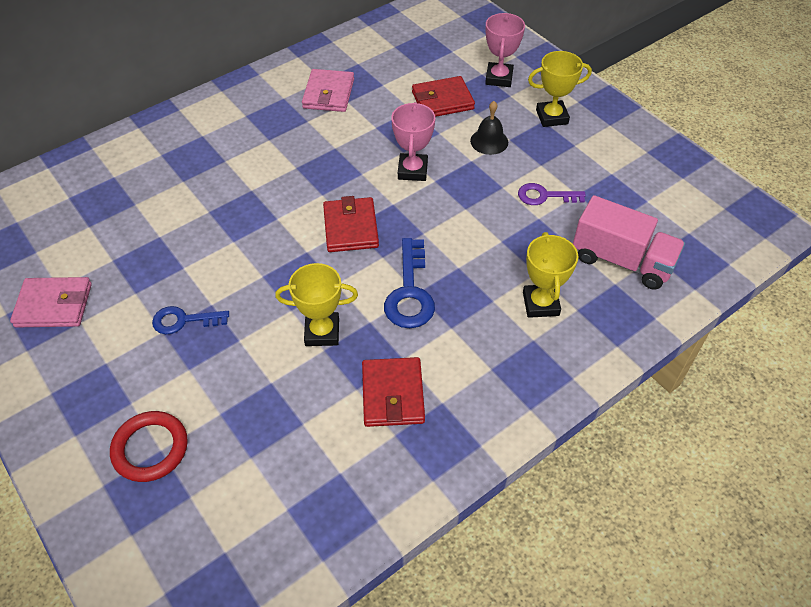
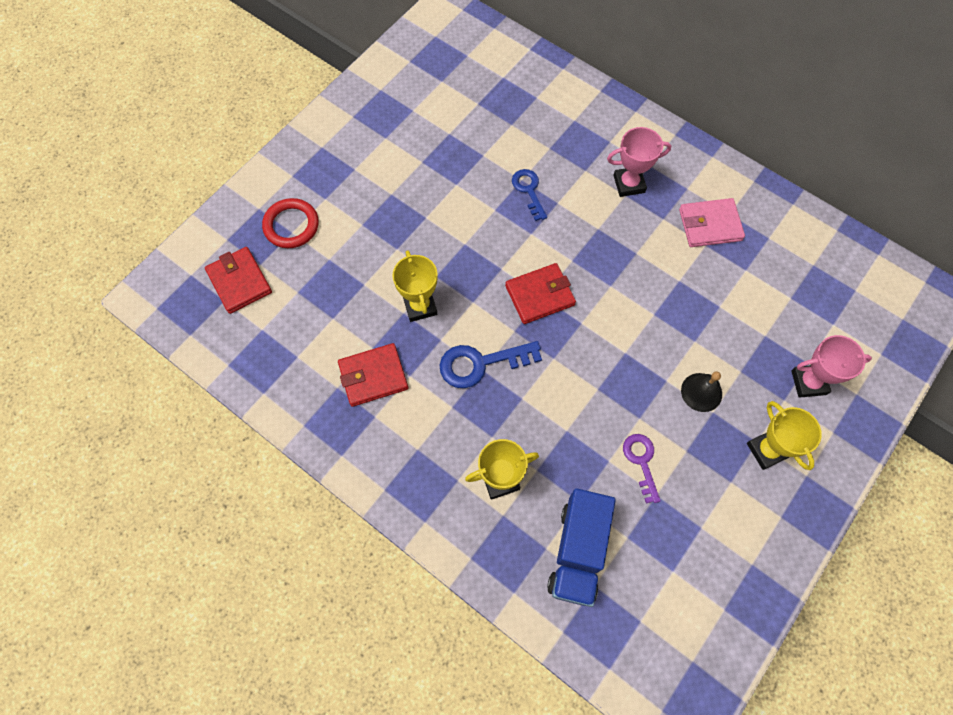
camera: 75 degrees right, 15 degrees up
pink wallet [10,277,92,327] -> none
blue key [152,306,229,334] -> blue key moved to [512,169,547,221]
pink trophy [391,102,435,181] -> pink trophy moved to [607,127,671,197]
red wallet [412,76,475,117] -> red wallet moved to [205,247,272,314]
pink truck [573,195,685,289] -> blue truck [547,488,616,607]

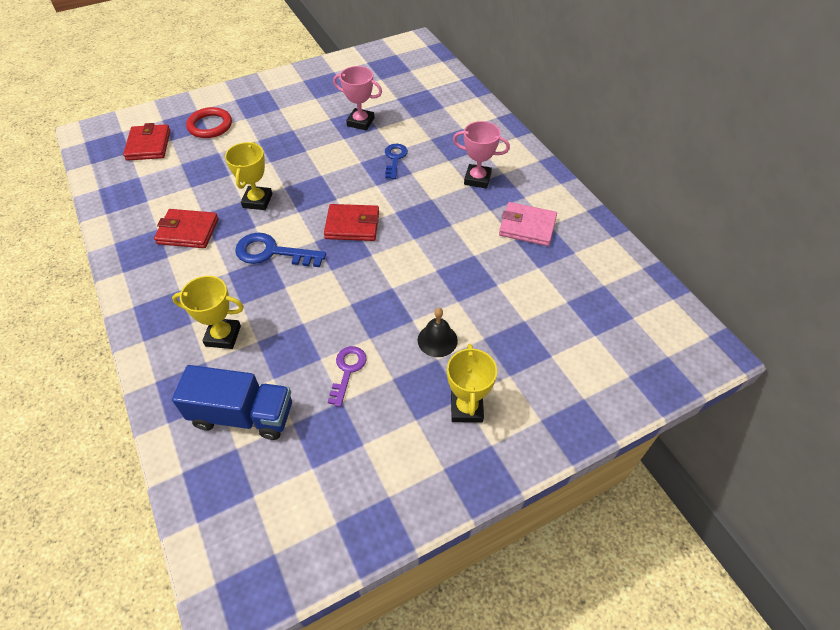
camera: 25 degrees right, 15 degrees down
blue truck [547,488,616,607] -> blue truck turned 120 degrees counterclockwise [172,365,292,440]
pink trophy [791,335,872,398] -> pink trophy moved to [333,66,382,130]

